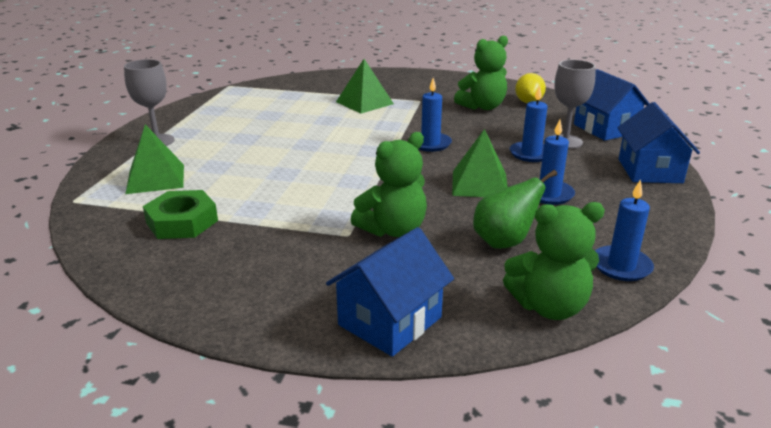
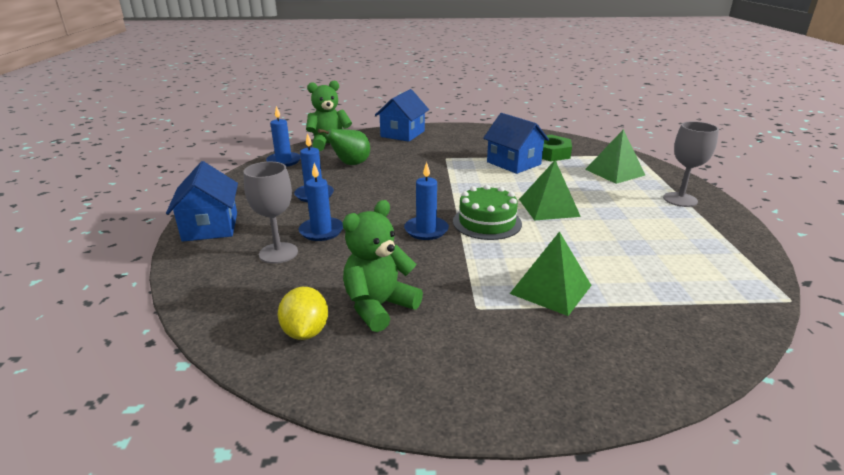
camera: 165 degrees right, 0 degrees up
green teddy bear [351,132,427,237] -> none
green pyramid [452,129,508,197] -> green pyramid moved to [519,160,581,221]
blue house [574,69,650,141] -> blue house moved to [483,113,549,174]
none -> green cake [453,185,522,240]

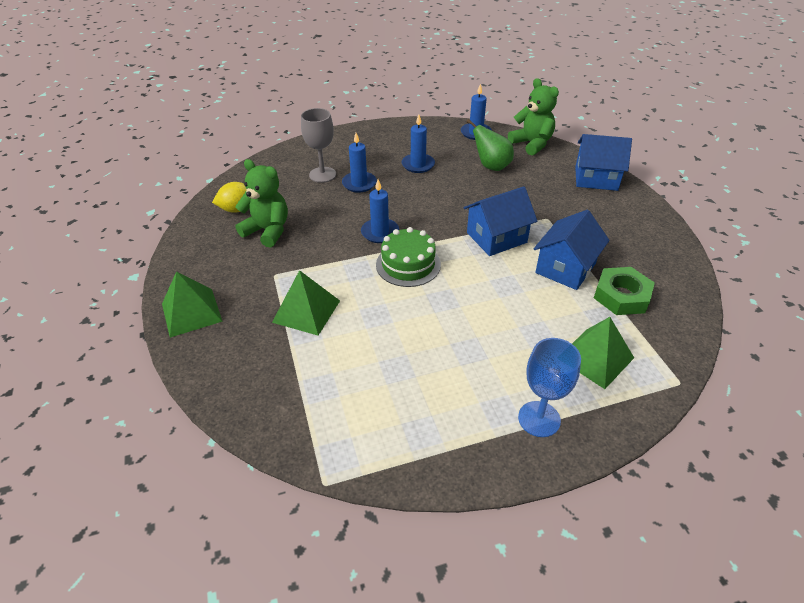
camera: 75 degrees right, 15 degrees up
blue house [166,161,238,242] -> blue house moved to [464,186,537,256]
green pyramid [519,160,581,221] -> green pyramid moved to [162,271,223,338]
grey goblet [663,121,719,207] -> blue goblet [518,338,581,437]

